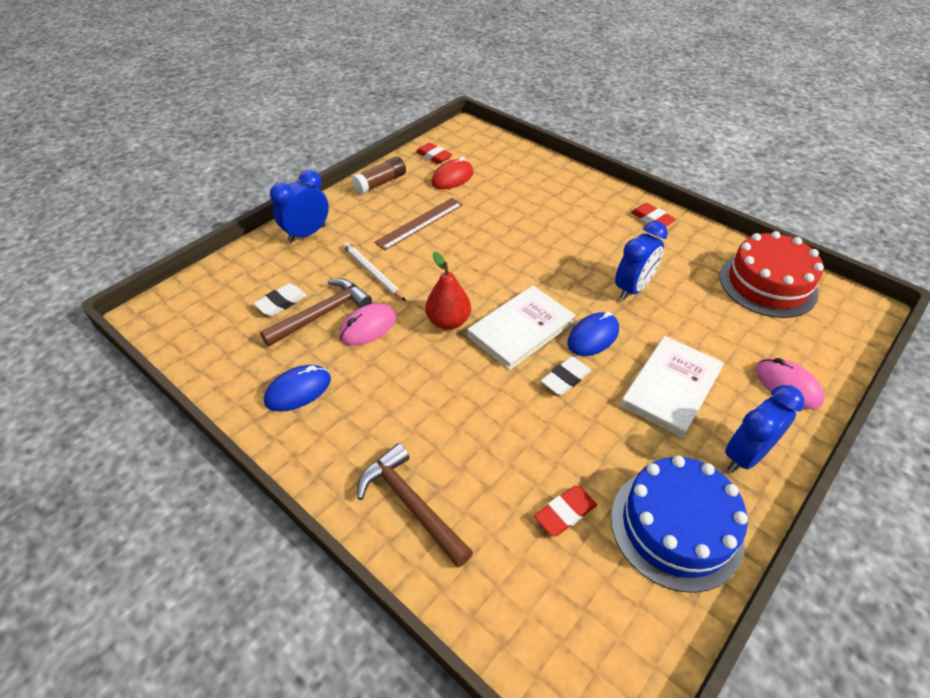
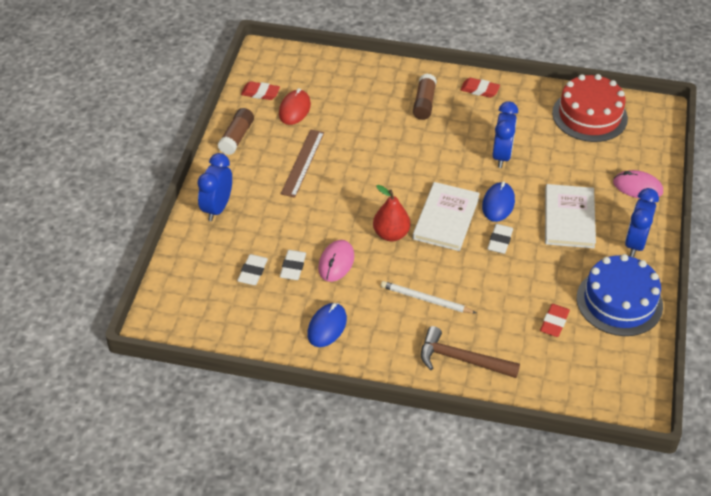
camera: 30 degrees left, 0 degrees up
brown hammer [260,278,372,346] -> white eraser [280,250,306,280]
white pencil [343,242,406,301] -> white pencil moved to [381,281,476,313]
none -> brown glue stick [413,74,437,120]

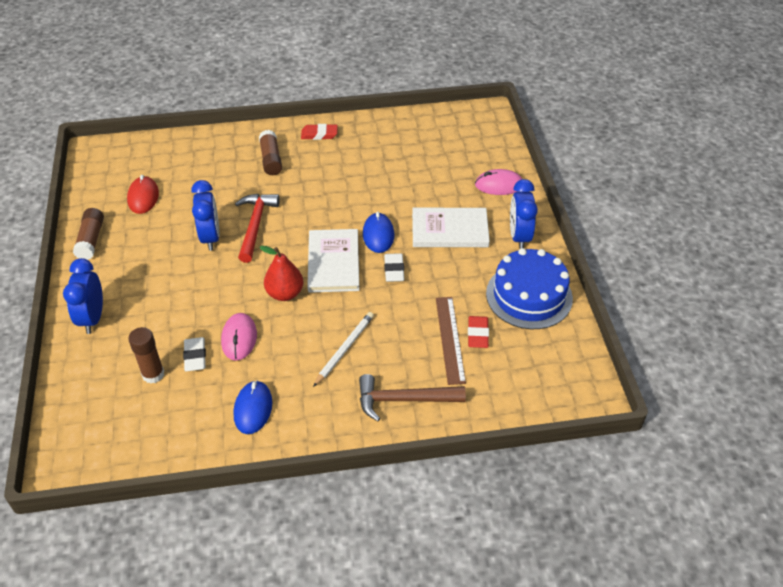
camera: 20 degrees left, 0 degrees up
white eraser [237,254,268,285] -> brown glue stick [128,327,164,383]
red eraser [241,81,280,100] -> none
brown ruler [281,129,324,198] -> brown ruler moved to [436,297,466,385]
white pencil [381,281,476,313] -> white pencil turned 120 degrees clockwise [313,312,374,387]
blue clock [492,101,518,168] -> blue clock moved to [191,180,220,251]
white book [545,184,596,248] -> white book turned 75 degrees counterclockwise [412,208,490,247]
red cake [552,74,628,142] -> none
none -> red hammer [235,194,280,263]

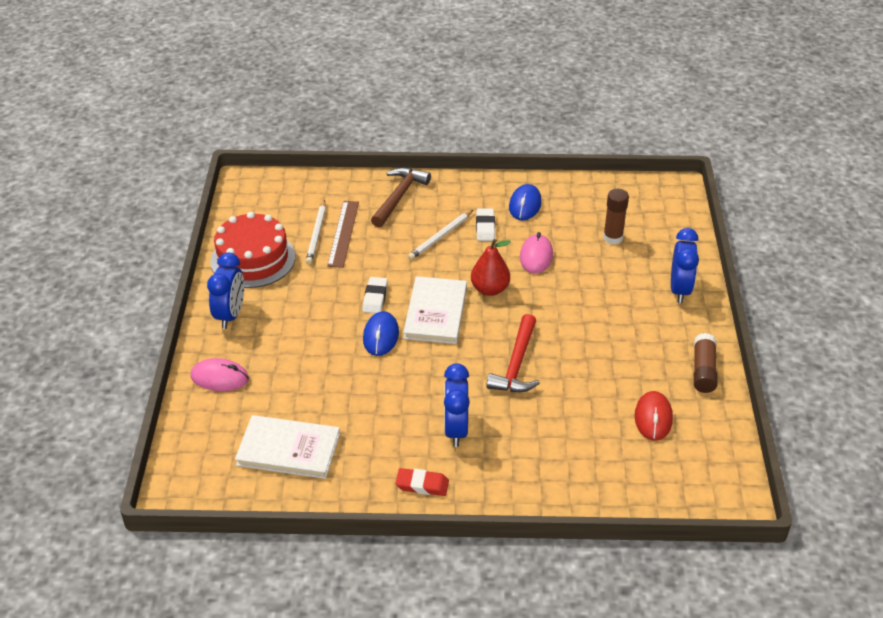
camera: 170 degrees left, 5 degrees down
white eraser [183,337,206,372] -> white eraser moved to [476,209,495,241]
blue clock [191,180,220,251] -> blue clock moved to [444,363,470,447]
brown glue stick [259,130,282,175] -> none
brown hammer [359,374,466,421] -> brown hammer turned 75 degrees counterclockwise [371,168,431,227]
white book [412,208,490,247] -> white book moved to [235,415,340,479]
red eraser [468,316,489,348] -> white pencil [306,200,326,264]
blue cake [486,248,573,329] -> red cake [210,212,295,288]

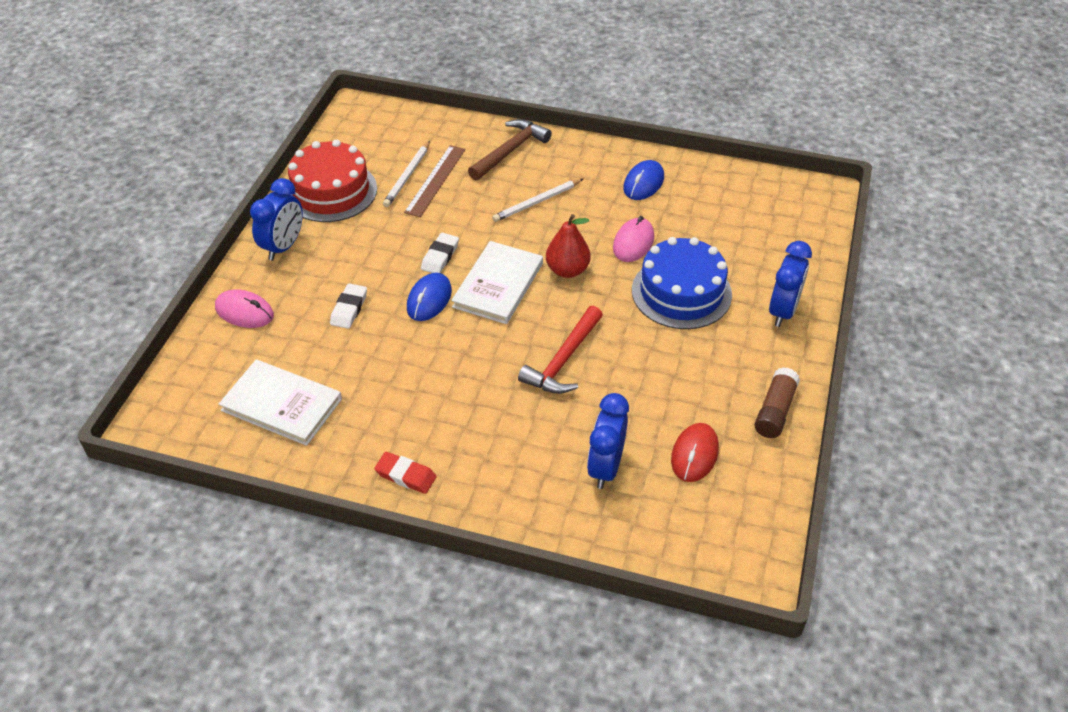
camera: 15 degrees right, 5 degrees up
blue clock [444,363,470,447] -> blue clock moved to [587,393,629,489]
white eraser [476,209,495,241] -> white eraser moved to [330,283,367,329]
brown glue stick [603,189,629,245] -> none
none -> blue cake [632,237,732,329]

